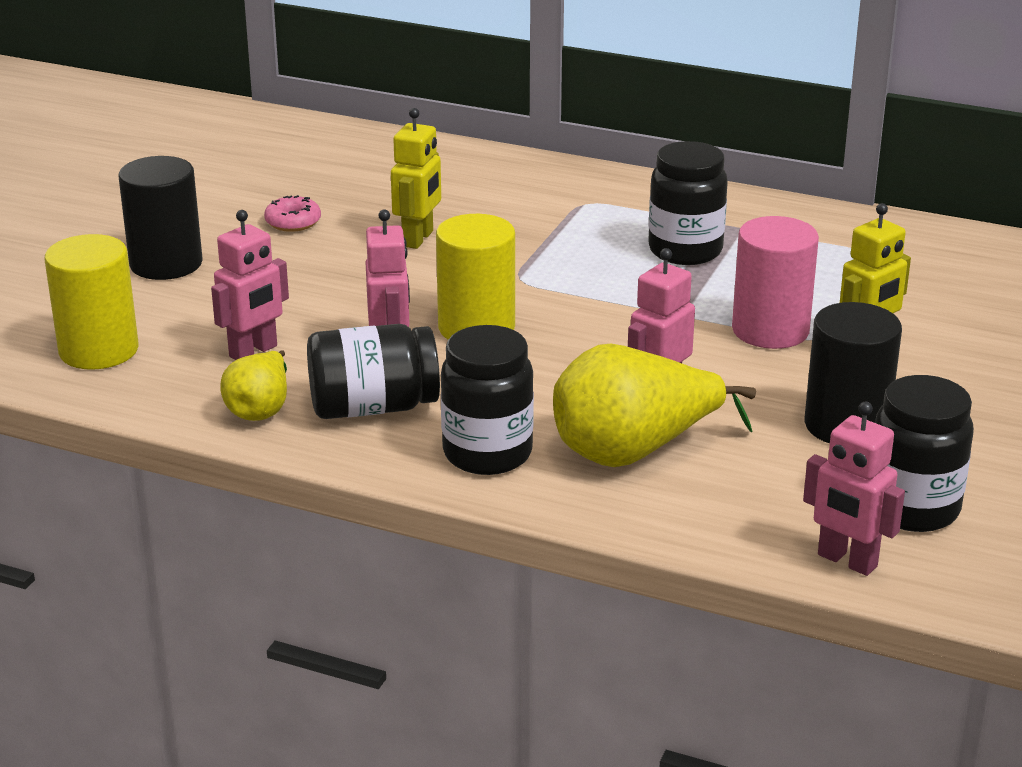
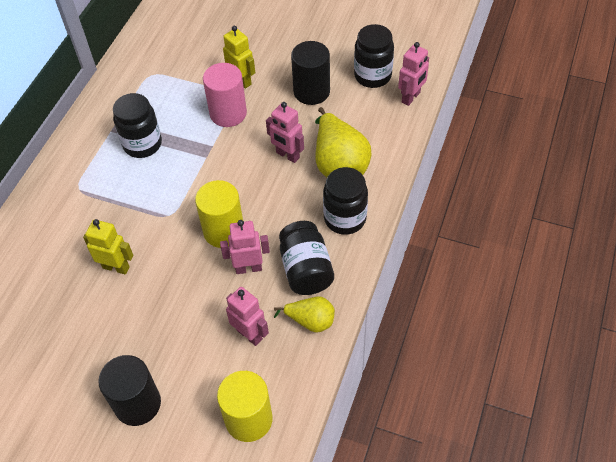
camera: 90 degrees left, 25 degrees up
pink donut [264,195,321,232] -> none

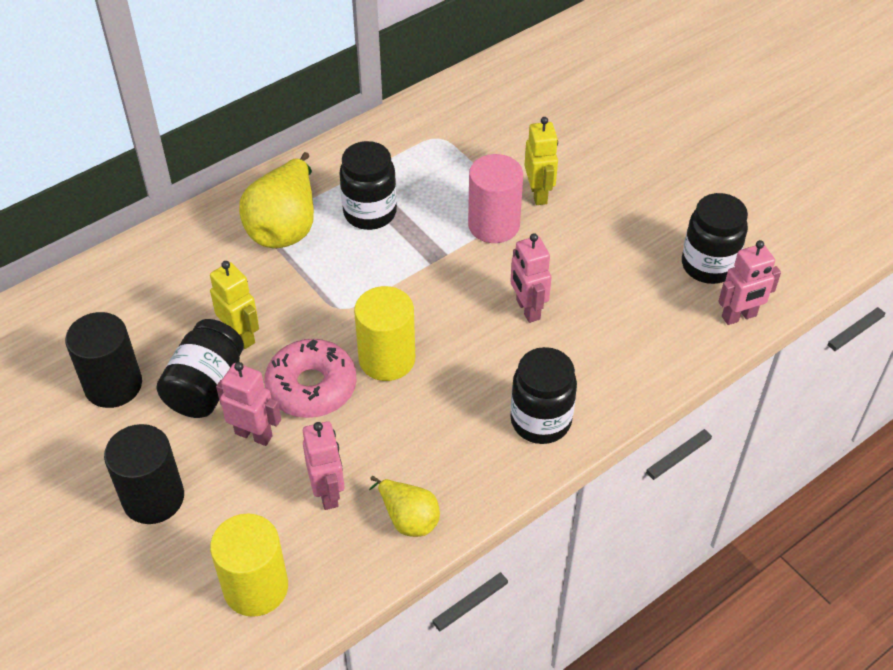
camera: 30 degrees right, 5 degrees down
pink robot [220,220,270,274] -> pink robot moved to [216,362,281,446]
black jar [279,221,334,295] -> black jar moved to [157,319,244,418]
black cylinder [291,41,330,105] -> black cylinder moved to [65,312,142,408]
yellow pear [315,107,371,177] -> yellow pear moved to [239,152,314,248]
none -> pink donut [265,339,356,418]

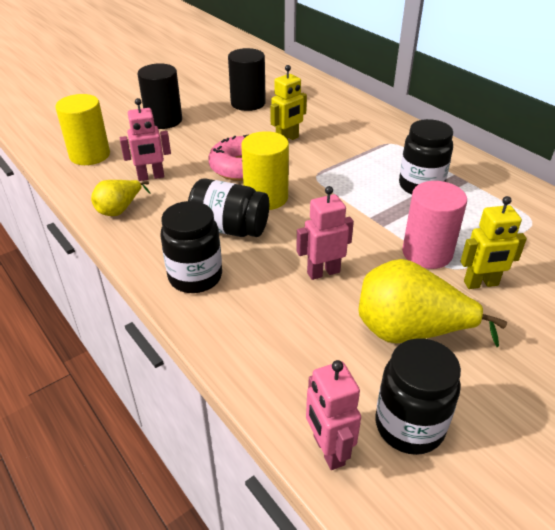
camera: 90 degrees right, 10 degrees down
black jar [157,319,244,418] -> black jar moved to [188,178,269,237]
pink robot [216,362,281,446] -> none
yellow pear [239,152,314,248] -> yellow pear moved to [359,259,507,347]

